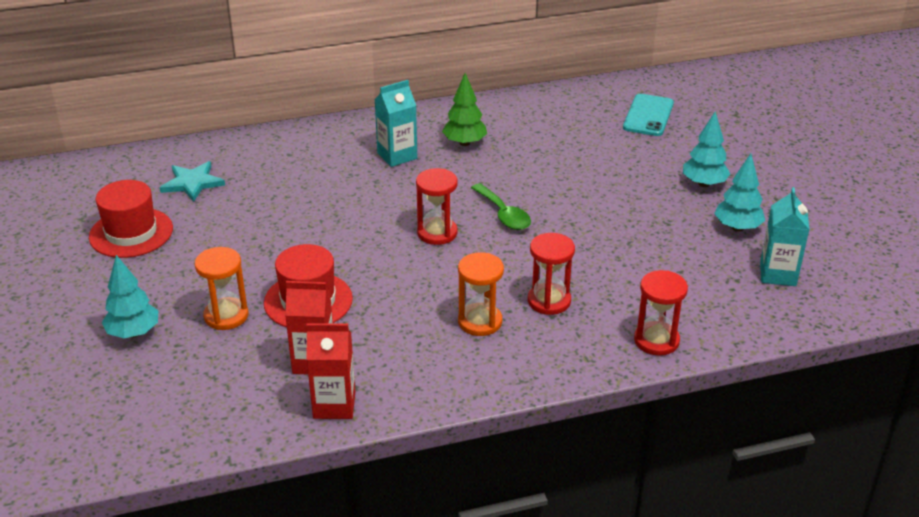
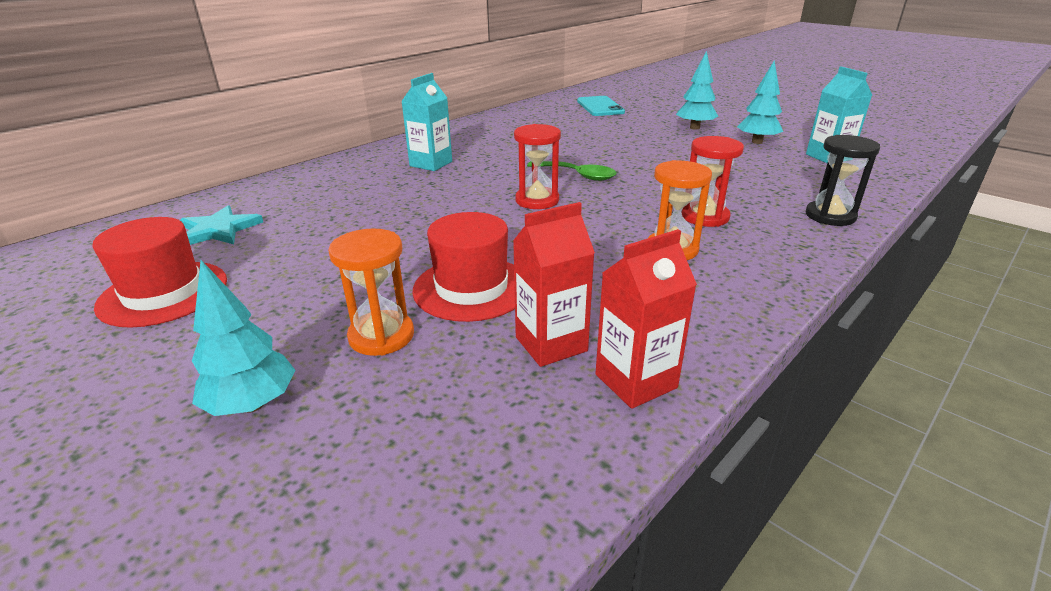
camera: 30 degrees left, 5 degrees down
green tree [442,73,487,146] -> none
red hourglass [634,270,688,356] -> black hourglass [806,135,880,226]

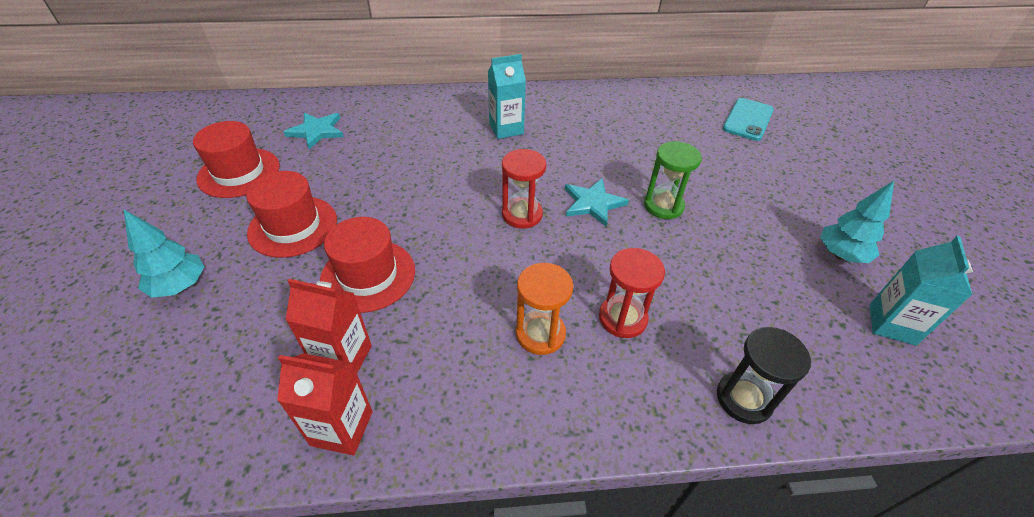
camera: 40 degrees right, 15 degrees up
orange hourglass [328,228,414,356] -> none
green spoon [527,161,617,181] -> turquoise star [565,179,629,227]
turquoise tree [676,51,719,129] -> none
none -> red hat [246,171,337,258]
none -> green hourglass [644,141,702,219]

